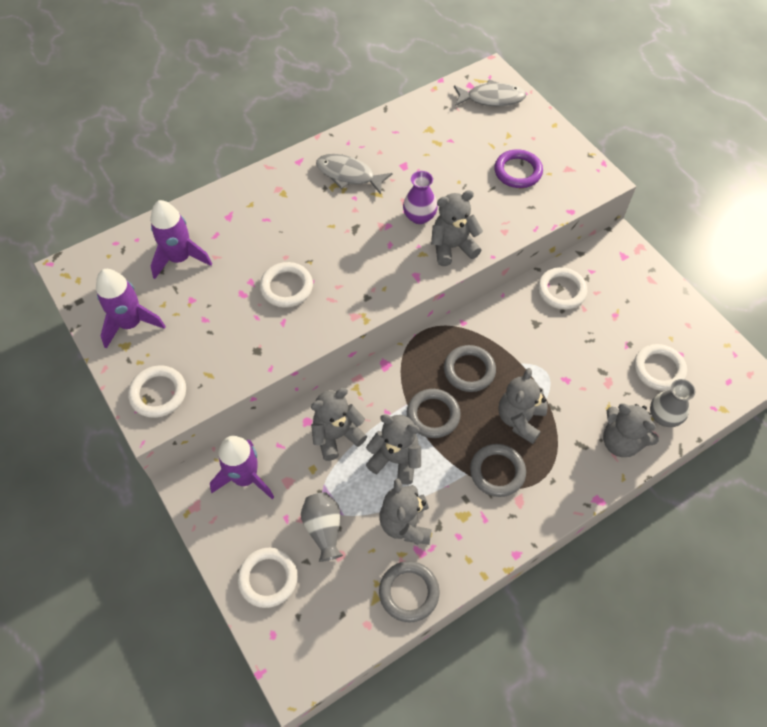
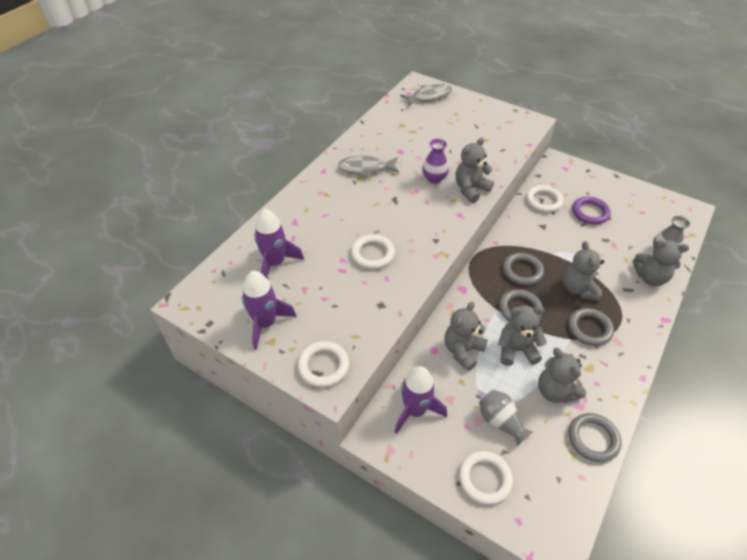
camera: 25 degrees left, 10 degrees down
purple ring [494,149,543,188] -> purple ring moved to [572,196,611,224]
white ring [634,344,687,391] -> none

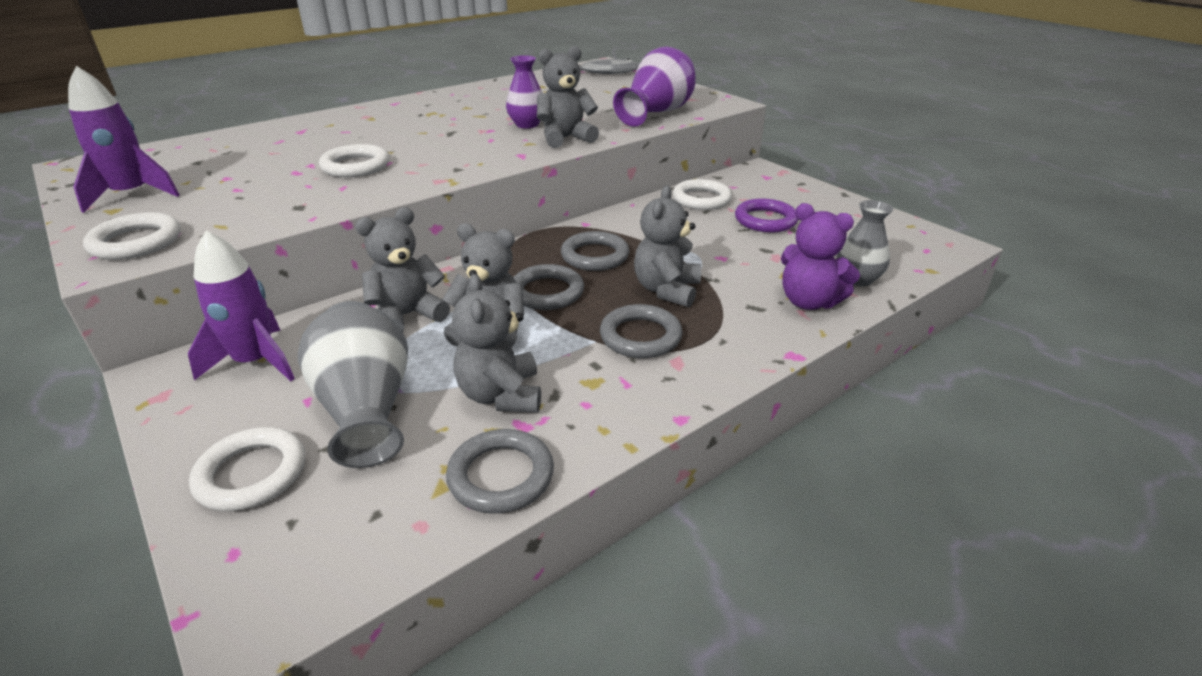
camera: 20 degrees right, 15 degrees down
purple rocket [254,209,304,278] -> none
grey fish [338,155,399,178] -> none
grey vase [479,390,533,446] -> grey vase [298,301,408,468], size x1.59
grey teddy bear [633,240,689,286] -> purple teddy bear [781,203,860,310]
none -> purple vase [613,46,696,127]

